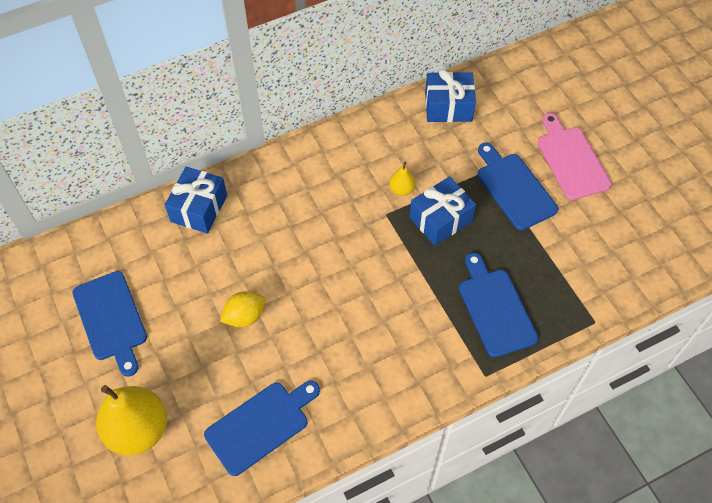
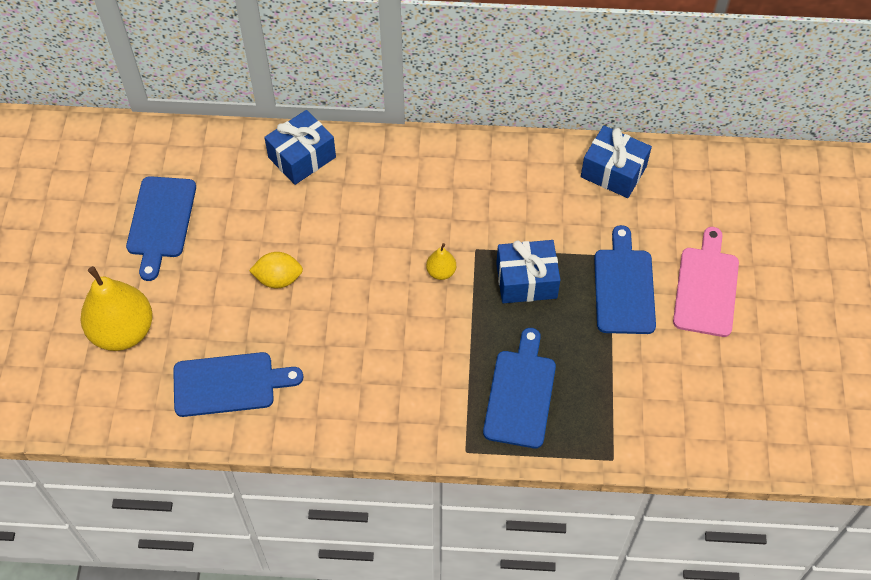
camera: 30 degrees right, 0 degrees up
yellow pear [389,162,416,196] -> yellow pear moved to [426,243,456,280]

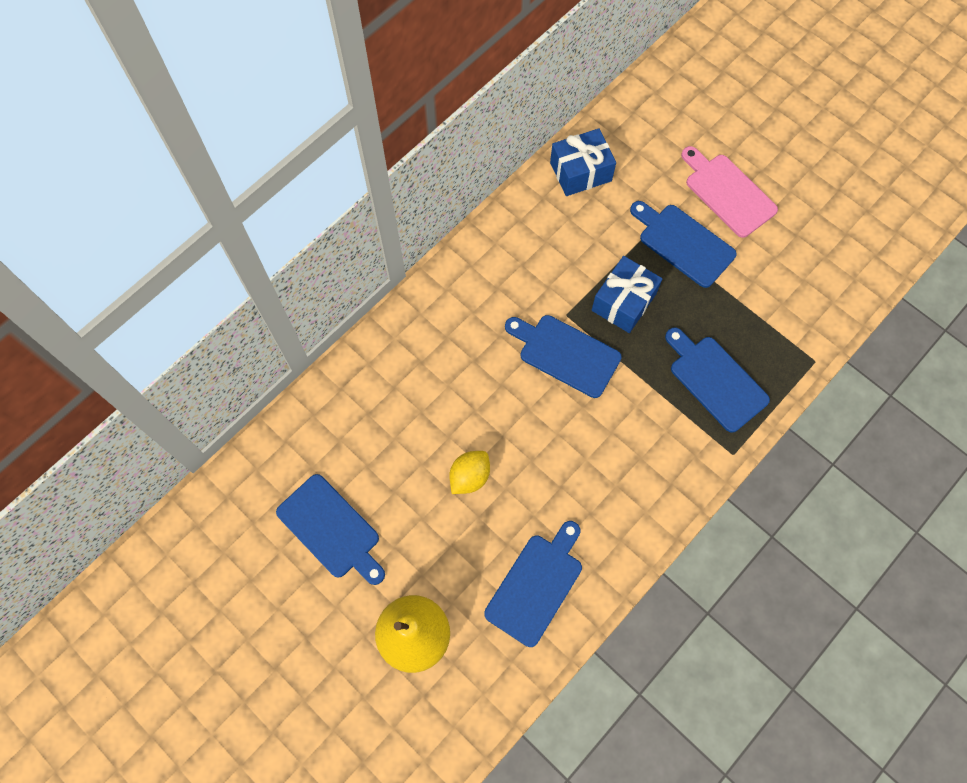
camera: 50 degrees left, 10 degrees up
blue gift [264,110,336,185] -> none
yellow pear [426,243,456,280] -> blue cutting board [505,315,622,398]

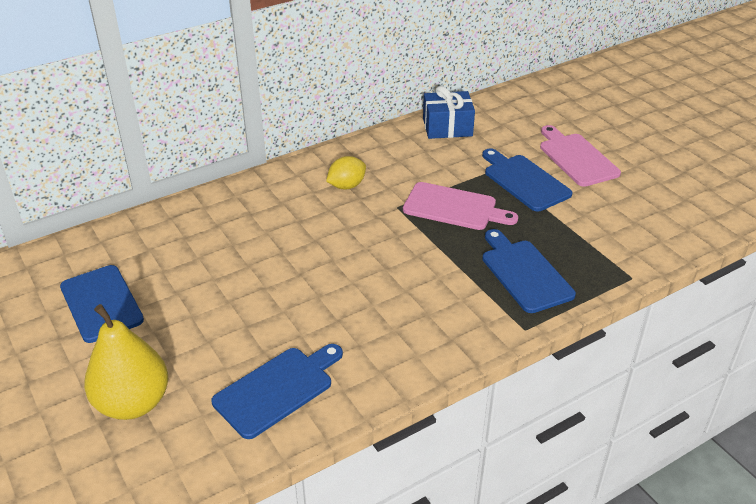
camera: 15 degrees right, 30 degrees down
yellow lemon [449,451,490,494] -> yellow lemon moved to [326,156,366,189]
blue cutting board [505,315,622,398] -> none
blue gift [592,256,662,333] -> pink cutting board [403,182,518,230]

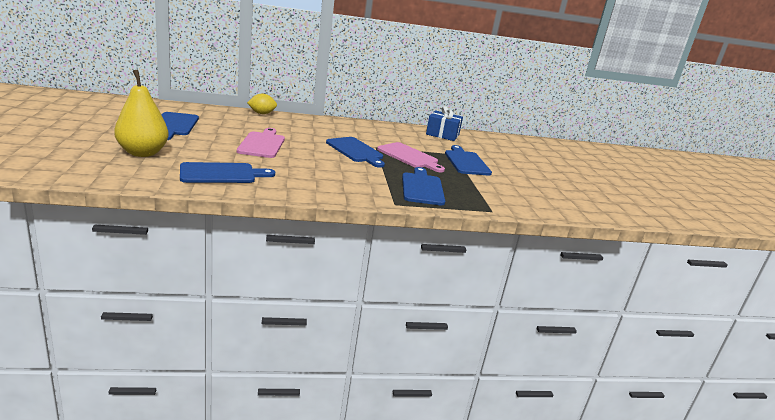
camera: 20 degrees right, 15 degrees down
yellow lemon [326,156,366,189] -> yellow lemon moved to [247,94,277,114]
pink cutting board [540,125,621,187] -> pink cutting board moved to [237,128,285,158]
none -> blue cutting board [326,137,385,168]

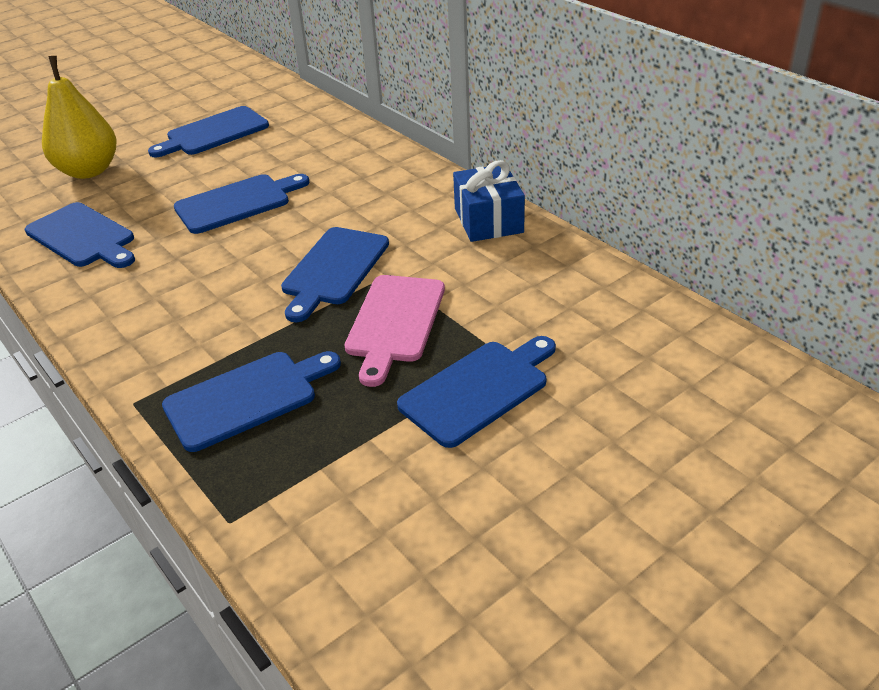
camera: 65 degrees right, 15 degrees up
pink cutting board [237,128,285,158] -> blue cutting board [174,174,309,234]
yellow lemon [247,94,277,114] -> none
blue gift [426,106,463,141] -> blue gift moved to [453,160,525,242]

